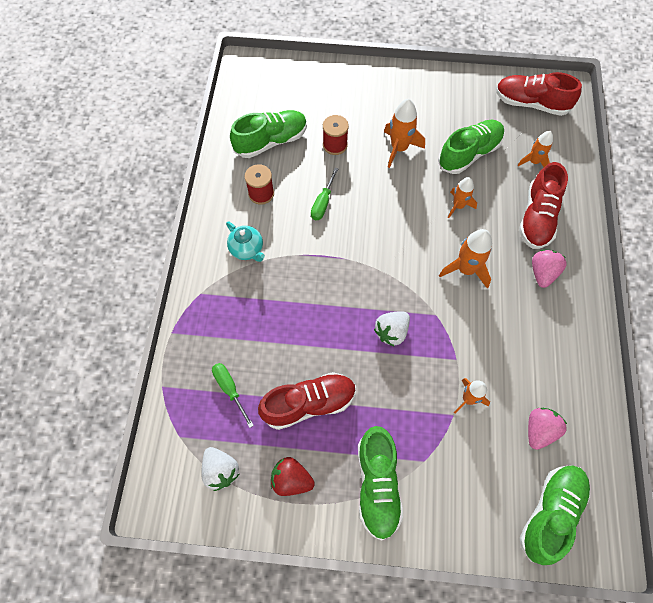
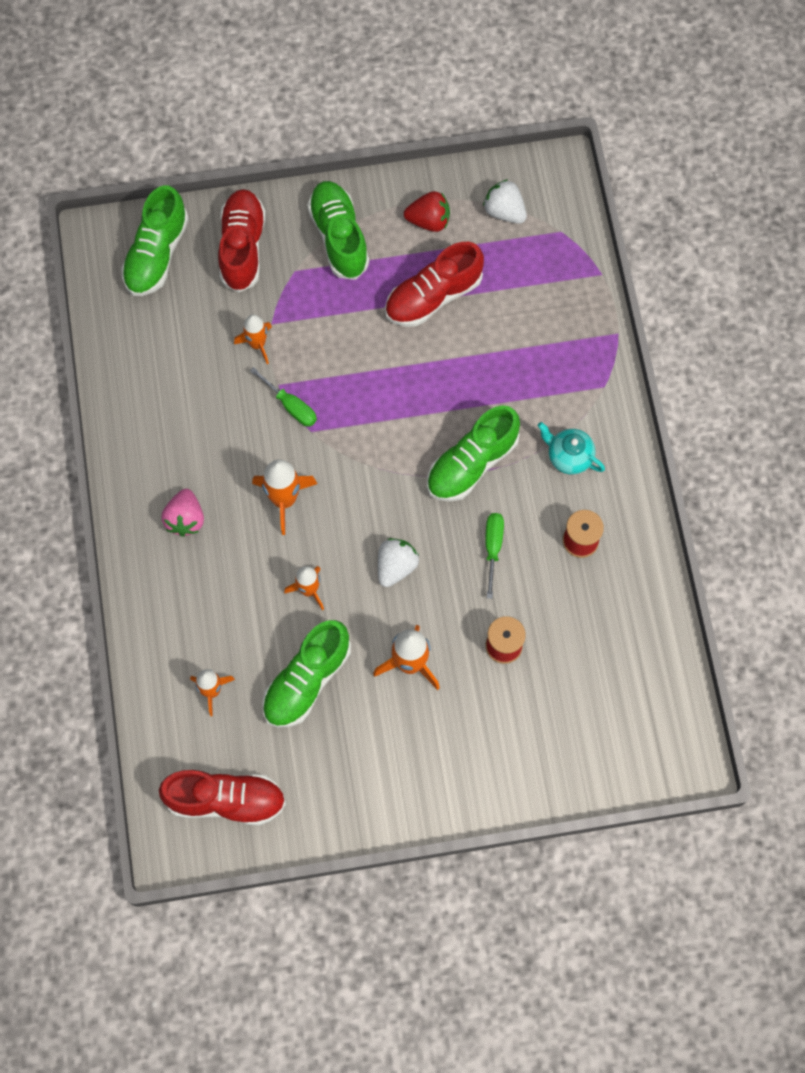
camera: 165 degrees right, 5 degrees up
green screwdriver [212,363,254,428] -> green screwdriver moved to [250,367,317,427]
green shoe [230,110,307,158] -> green shoe moved to [427,405,520,502]
white strawberry [374,311,410,347] -> white strawberry moved to [378,538,419,587]
red shoe [519,162,568,249] -> red shoe moved to [218,189,266,293]
pink strawberry [528,408,567,450] -> none

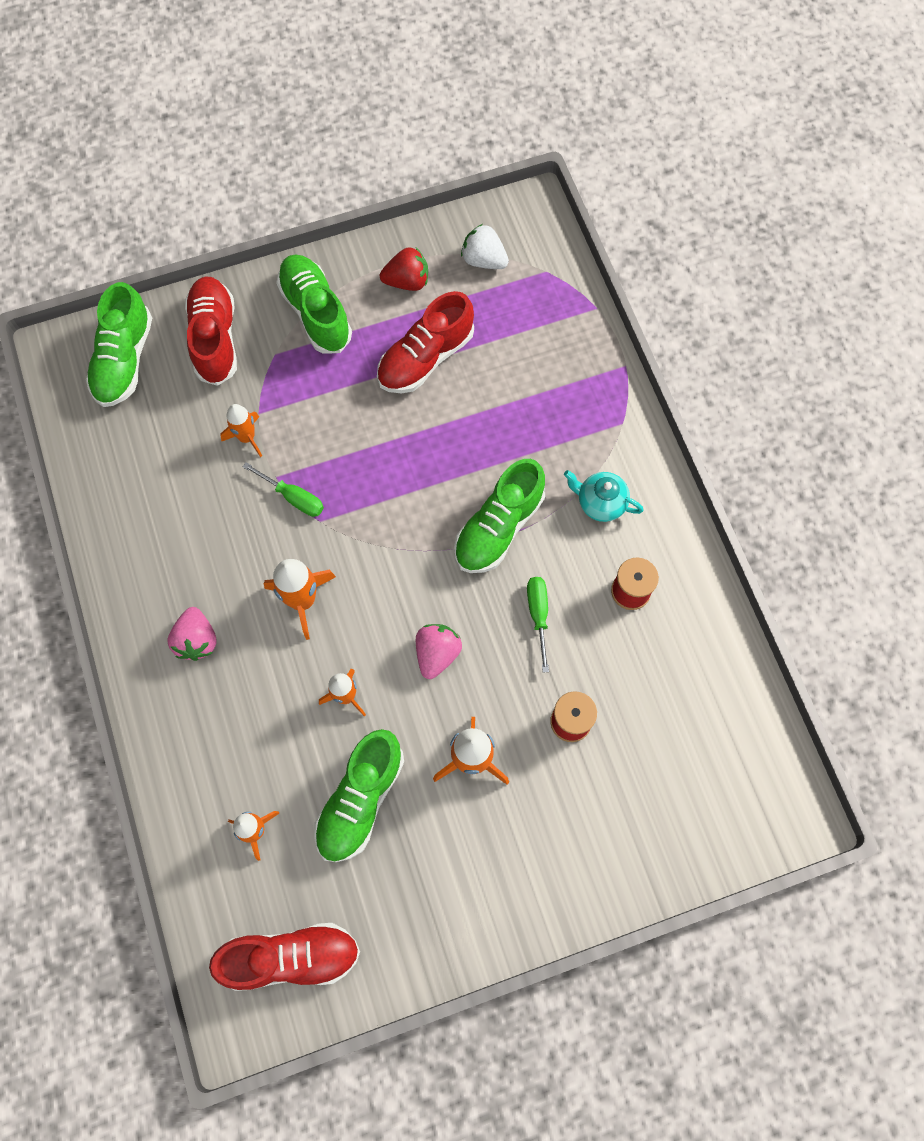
camera: 10 degrees left, 0 degrees up
white strawberry [378,538,419,587] -> pink strawberry [416,624,462,679]

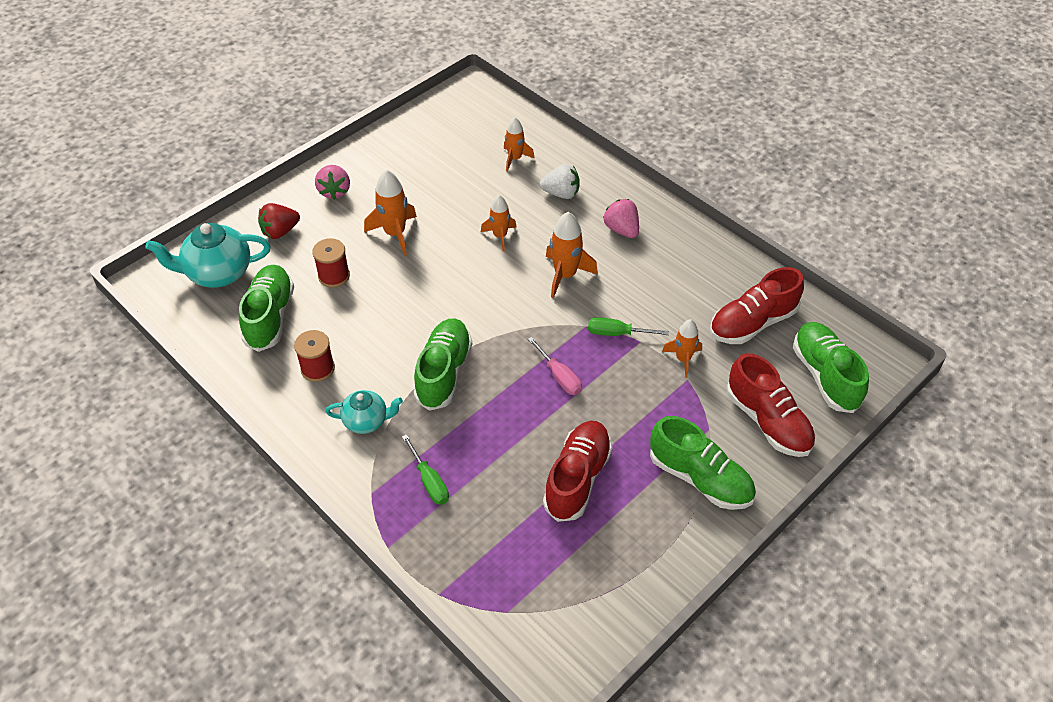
camera: 155 degrees right, 20 degrees down
red shoe [209,923,360,991] -> red shoe moved to [710,267,804,344]
green shoe [314,729,404,862] -> green shoe moved to [239,265,294,352]
red strawberry [380,247,428,291] -> red strawberry moved to [258,203,300,239]
pink strawberry [416,624,462,679] -> pink strawberry moved to [315,165,350,200]
white strawberry [461,224,509,269] -> white strawberry moved to [539,164,580,199]
green screwdriver [527,577,549,673] -> green screwdriver moved to [402,434,449,505]
none -> turquoise teapot [145,223,270,288]
none -> pink screwdriver [528,337,582,395]

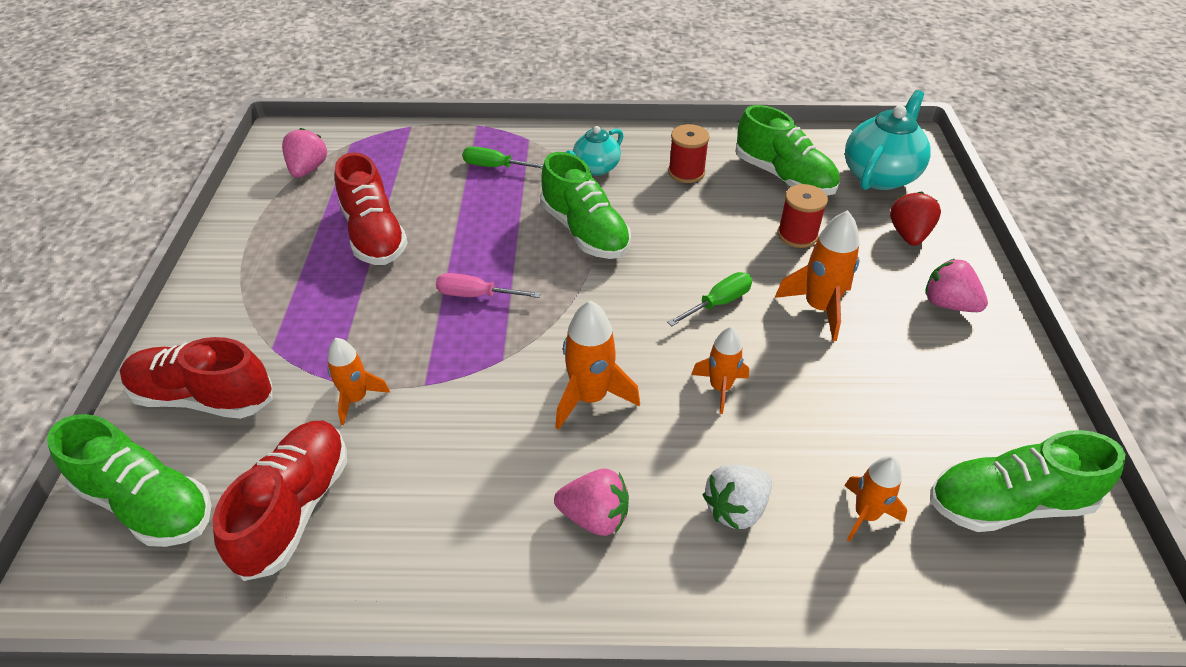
camera: 135 degrees right, 5 degrees down
green screwdriver [588,317,669,336] -> green screwdriver moved to [667,272,753,326]
green shoe [650,416,756,510] -> green shoe moved to [930,430,1126,532]
none -> pink strawberry [282,128,327,178]

